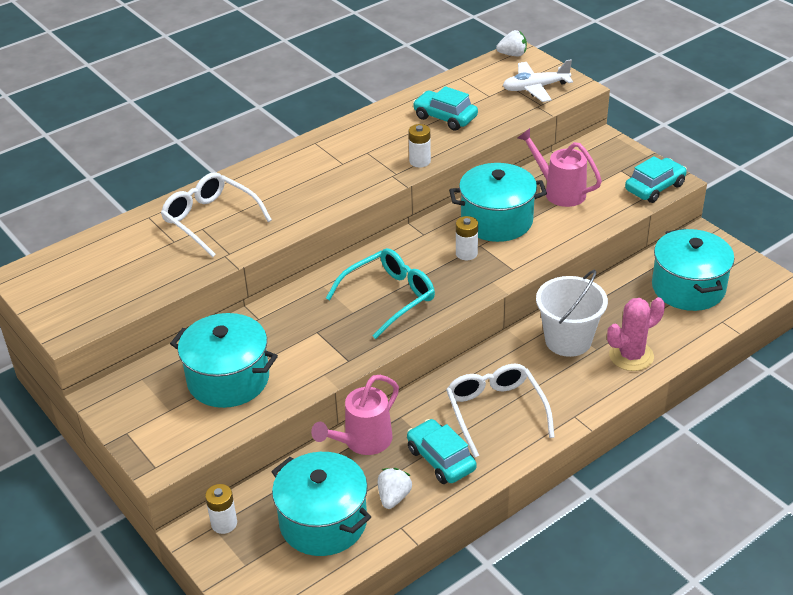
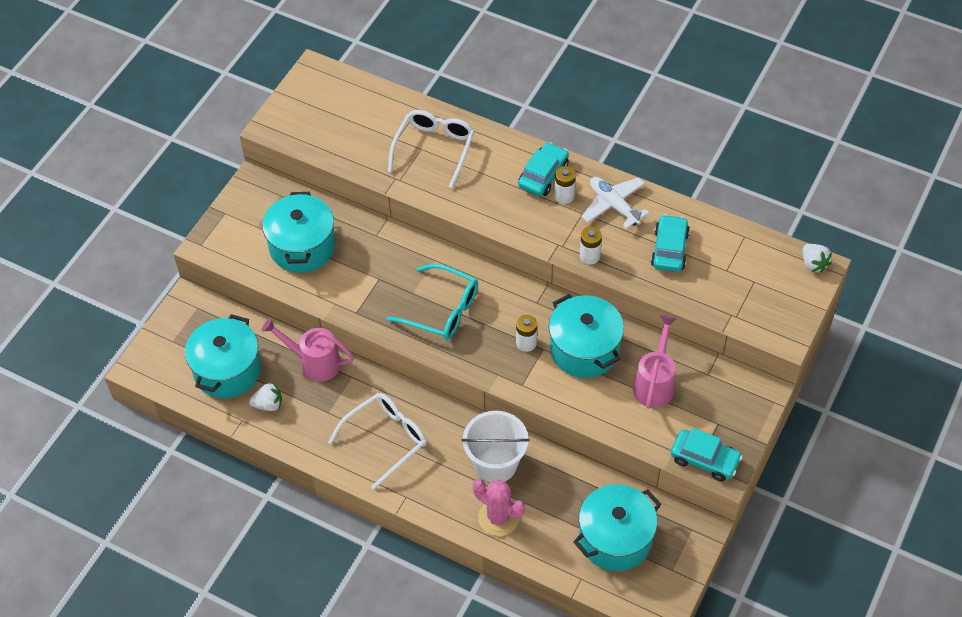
camera: 65 degrees right, 15 degrees up
white battery [205,484,237,534] -> white battery moved to [554,166,576,204]
turquoise car [407,419,477,484] -> turquoise car moved to [518,142,569,196]
white plane [503,59,573,102] -> white plane moved to [581,177,649,229]

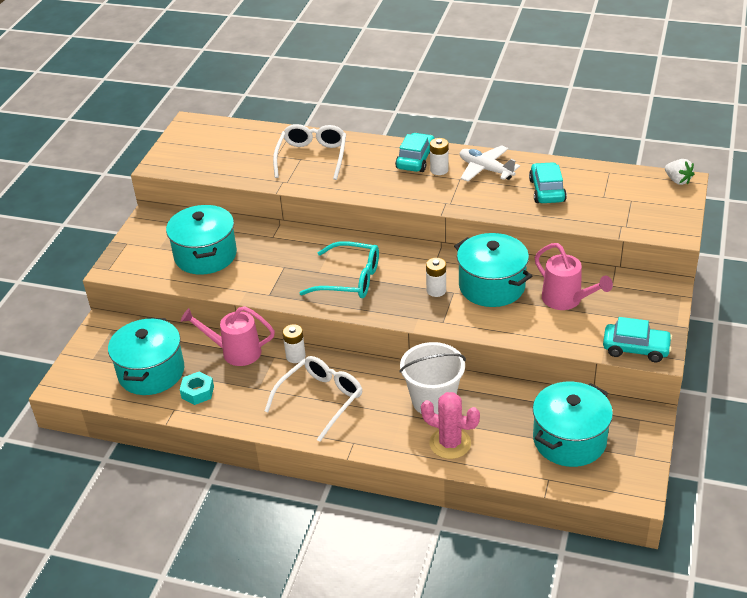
camera: 10 degrees left, 15 degrees down
white strawberry [249,383,282,411] -> turquoise nut [180,372,214,405]
white battery [580,226,602,264] -> white battery moved to [282,324,306,363]
pink watering can [633,315,676,409] -> pink watering can turned 135 degrees clockwise [535,243,613,310]

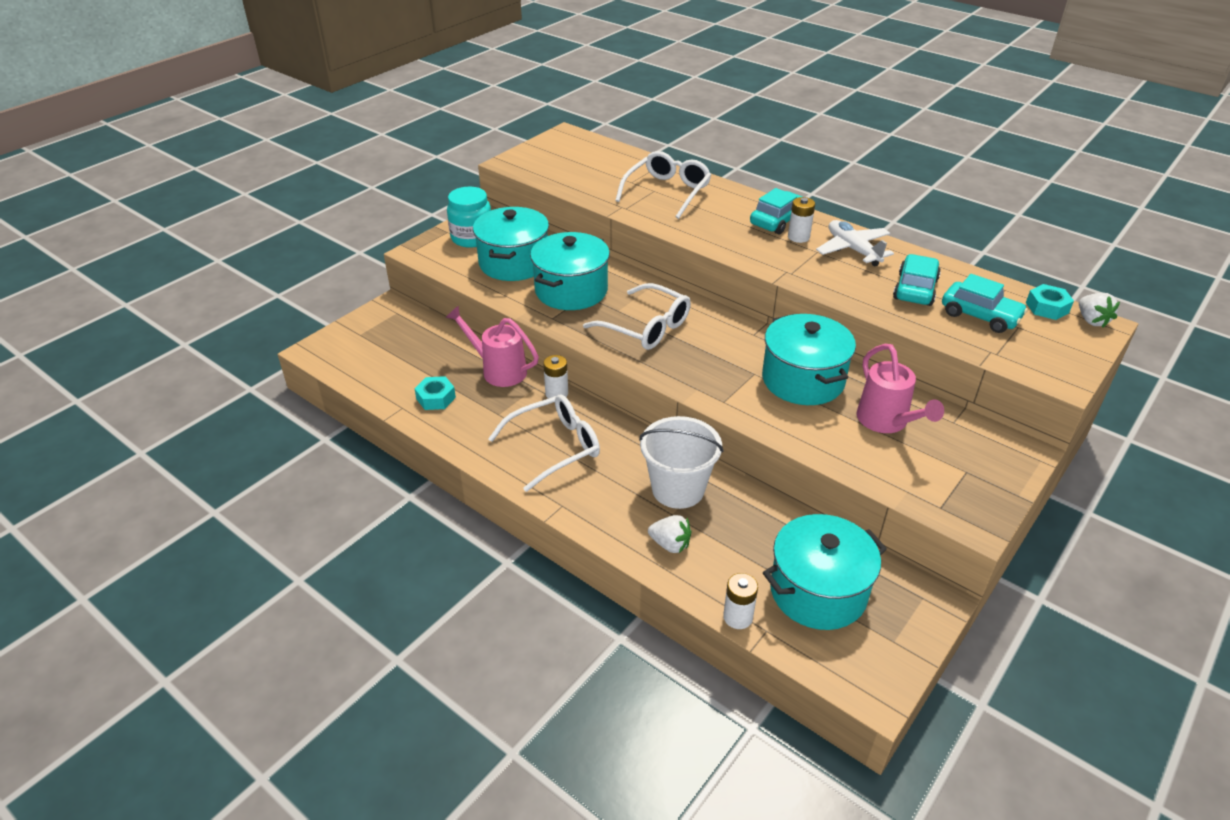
camera: 20 degrees right, 0 degrees up
turquoise pot [108,318,184,395] -> turquoise pot moved to [530,232,610,310]
turquoise glasses [299,241,379,298] -> white glasses [583,283,691,350]
pink cactus [421,392,480,459] -> white strawberry [648,515,691,553]
white battery [426,258,446,297] -> white battery moved to [723,573,758,629]
turquoise car [603,317,672,362] -> turquoise car moved to [942,274,1028,333]
none -> turquoise jar [447,187,491,248]
none -> turquoise nut [1026,284,1074,320]

